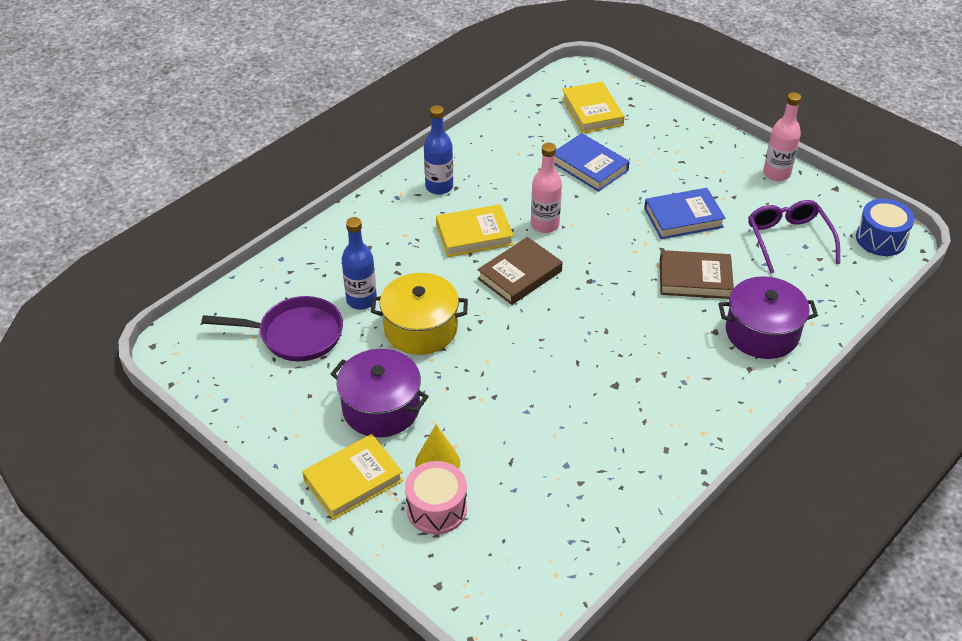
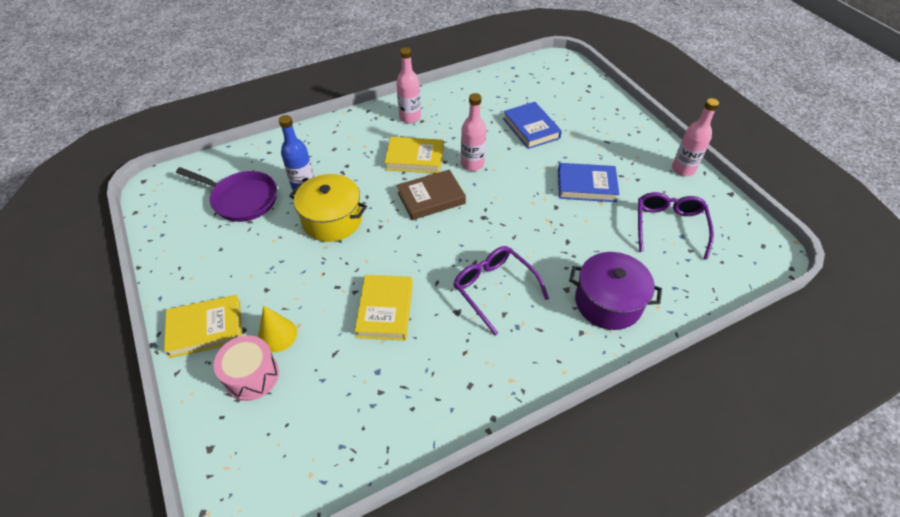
camera: 20 degrees right, 5 degrees up
purple pot [331,349,429,437] -> none
blue bottle [424,105,453,195] -> pink bottle [396,47,421,123]
yellow book [562,81,624,133] -> yellow book moved to [355,275,413,340]
brown book [660,250,734,299] -> none
blue drum [856,199,915,256] -> none
none -> purple glasses [453,246,549,335]

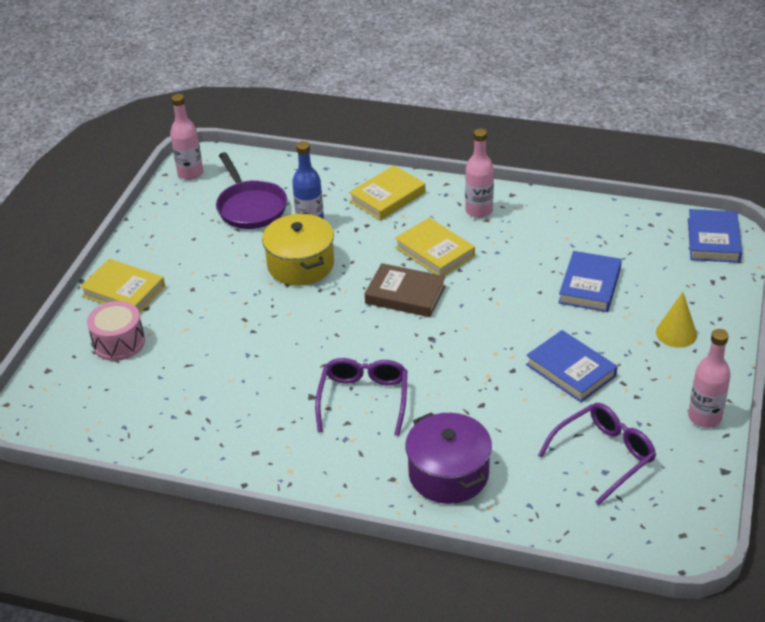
camera: 45 degrees right, 10 degrees down
yellow cone [258,306,297,353] -> yellow cone moved to [656,292,697,348]
yellow book [355,275,413,340] -> yellow book moved to [349,165,425,220]
pink bottle [461,93,486,171] -> pink bottle moved to [170,94,203,180]
none -> blue book [688,209,742,263]

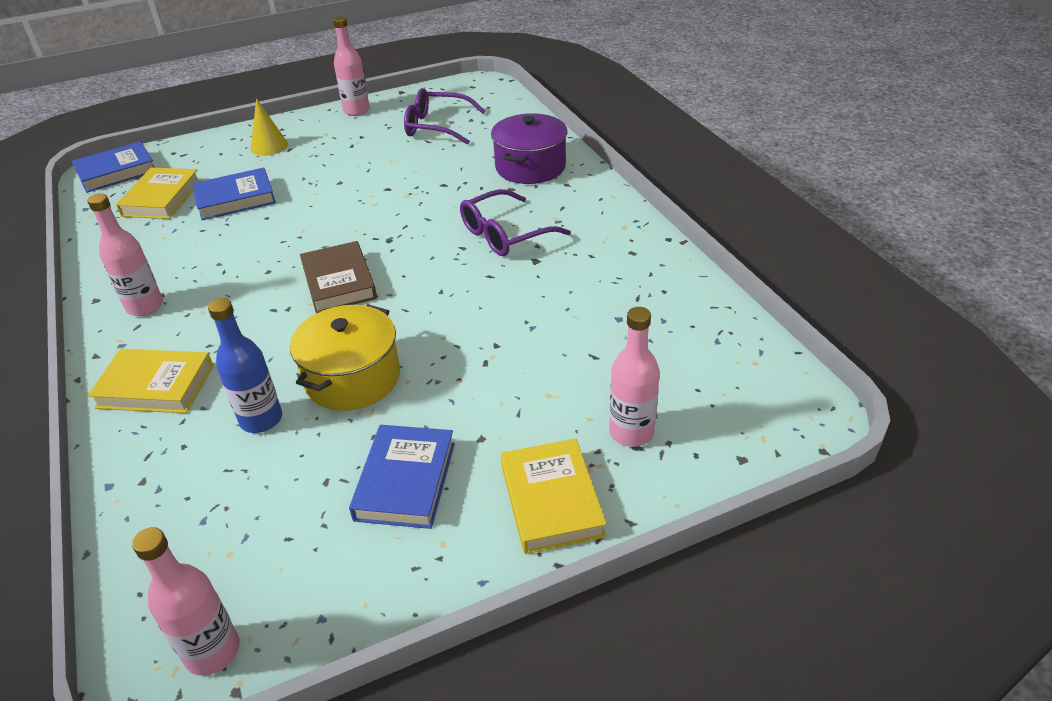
camera: 130 degrees left, 0 degrees up
pink drum [87,301,145,361] -> pink bottle [609,307,660,447]
purple pan [216,152,287,229] -> none
yellow book [395,218,475,276] -> yellow book moved to [116,168,201,219]
blue book [526,330,618,402] -> blue book moved to [349,425,455,529]

